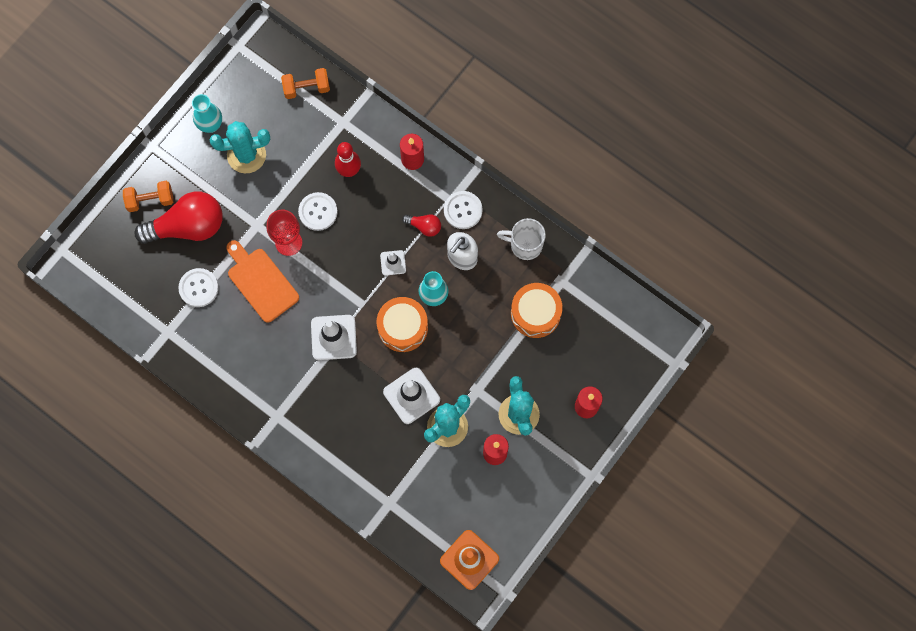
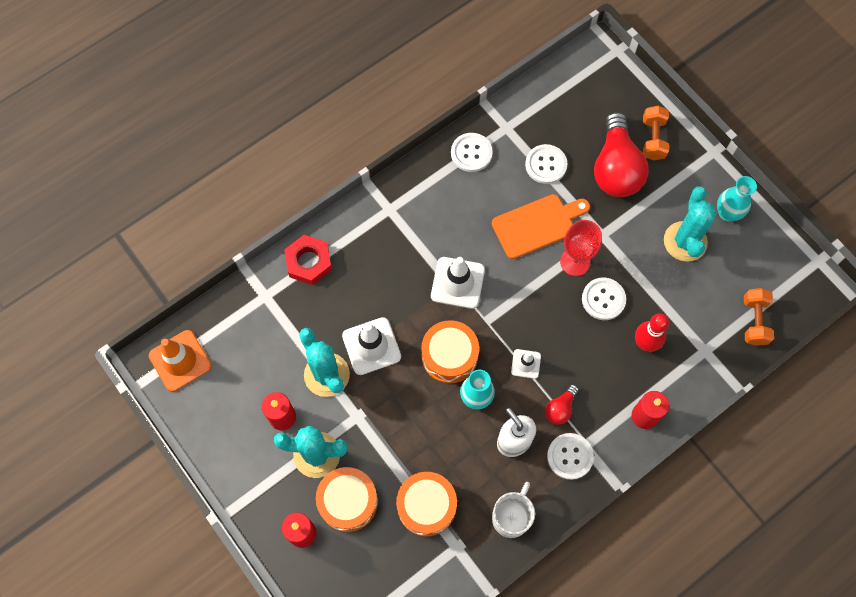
camera: 105 degrees right, 5 degrees down
none -> red nut [285,235,332,285]
none -> orange drum [316,467,378,532]
none -> white button [451,133,493,172]

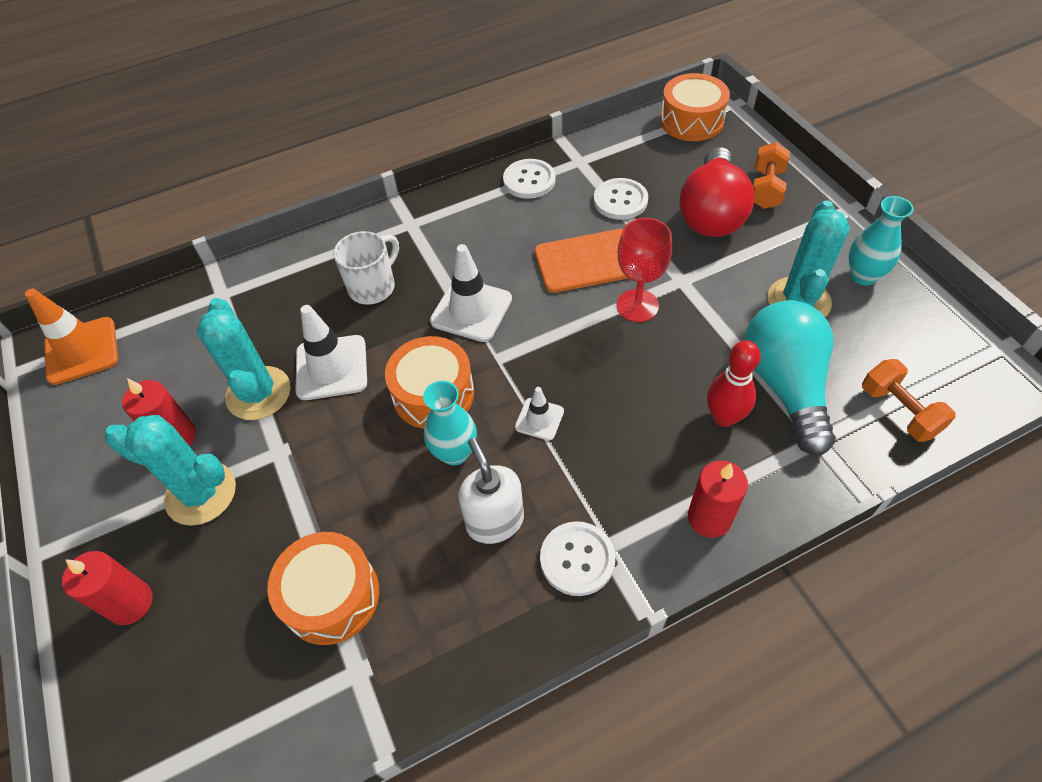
camera: 15 degrees right, 15 degrees down
red nut [285,235,332,285] -> none
orange drum [316,467,378,532] -> orange drum moved to [660,73,730,141]
white mug [492,482,535,538] -> white mug moved to [333,231,399,305]
red light bulb [545,384,579,425] -> none
white button [582,277,626,320] -> none
orange dumbbell [744,288,774,346] -> orange dumbbell turned 45 degrees counterclockwise [862,359,956,442]
none -> turquoise light bulb [744,300,836,456]

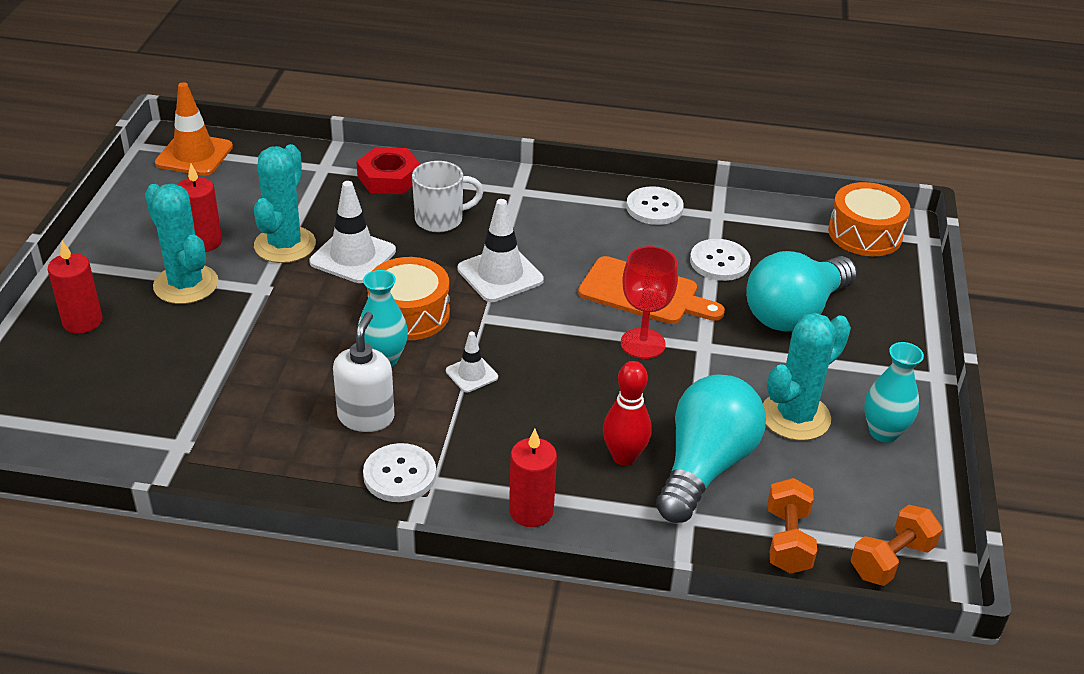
camera: 30 degrees right, 15 degrees down
orange drum [267,532,379,645] -> none
red light bulb [680,147,754,237] -> turquoise light bulb [746,251,857,331]
orange dumbbell [753,142,790,209] -> orange dumbbell moved to [851,505,942,586]
none -> red nut [356,147,420,194]

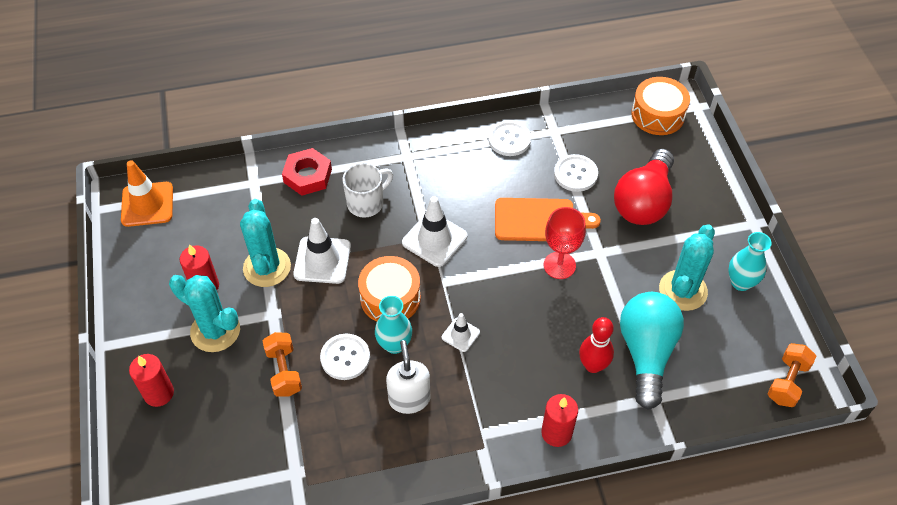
camera: 20 degrees left, 15 degrees up
white button [363,443,436,502] -> white button moved to [320,334,370,380]
turquoise light bulb [746,251,857,331] -> red light bulb [614,149,674,225]
orange dumbbell [768,478,817,574] -> orange dumbbell moved to [263,332,302,397]

